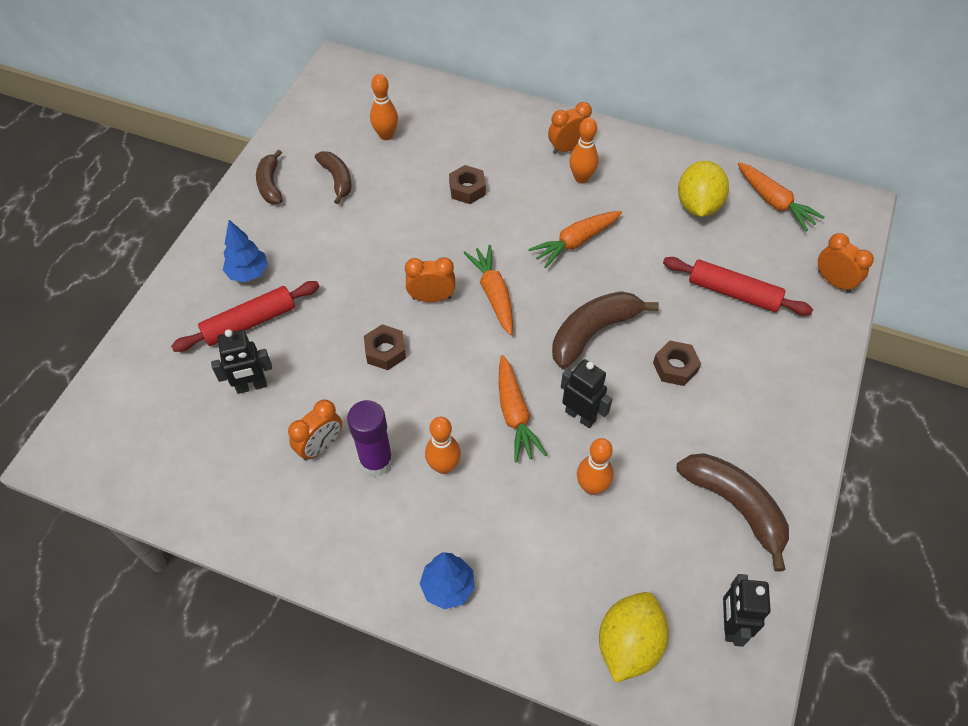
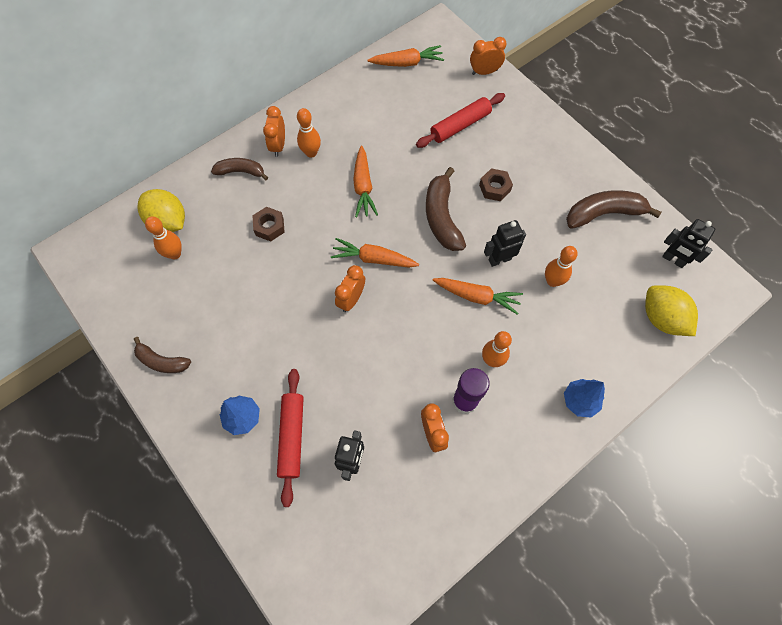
camera: 60 degrees left, 10 degrees up
brown banana [315,151,352,204] -> brown banana moved to [211,158,268,180]
brown nut [364,324,406,370] -> none
yellow lemon [678,161,729,217] -> yellow lemon moved to [137,189,185,232]

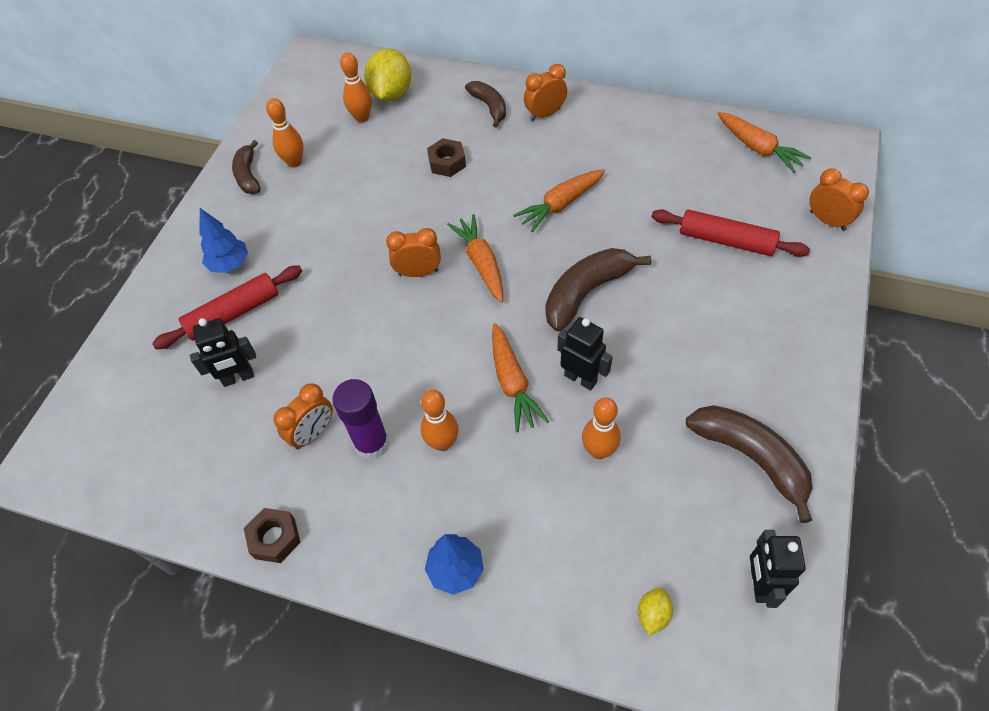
camera: 60 degrees right, 10 degrees down
orange bowling pin [297,108,321,158] -> orange bowling pin moved to [266,98,303,168]
brown nut [479,168,513,201] -> brown nut moved to [244,508,301,563]
yellow lemon [645,285,698,336] -> yellow lemon [638,587,673,636], size x0.48

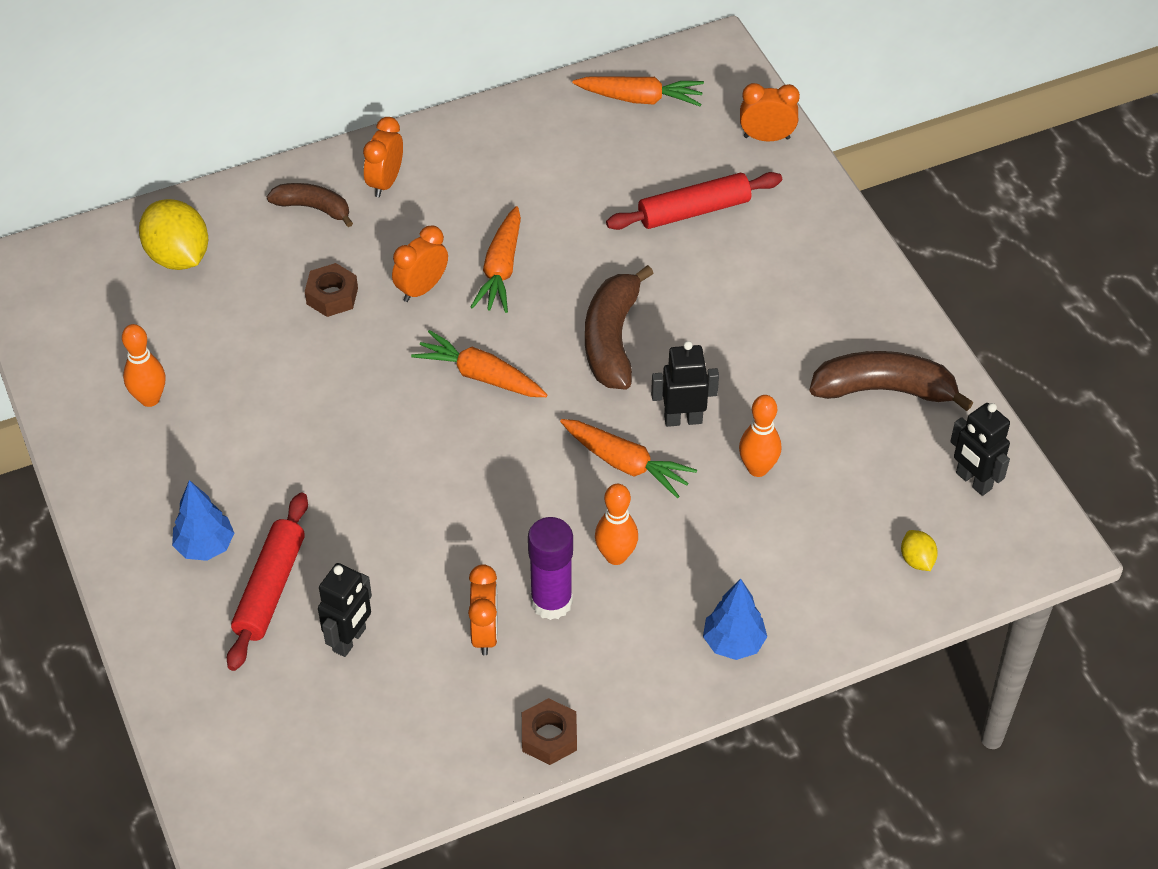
camera: 45 degrees left, 5 degrees down
brown banana [232,140,261,194] -> none
orange bowling pin [340,52,372,123] -> none
orange clock [386,228,441,277] -> orange clock moved to [392,226,448,302]

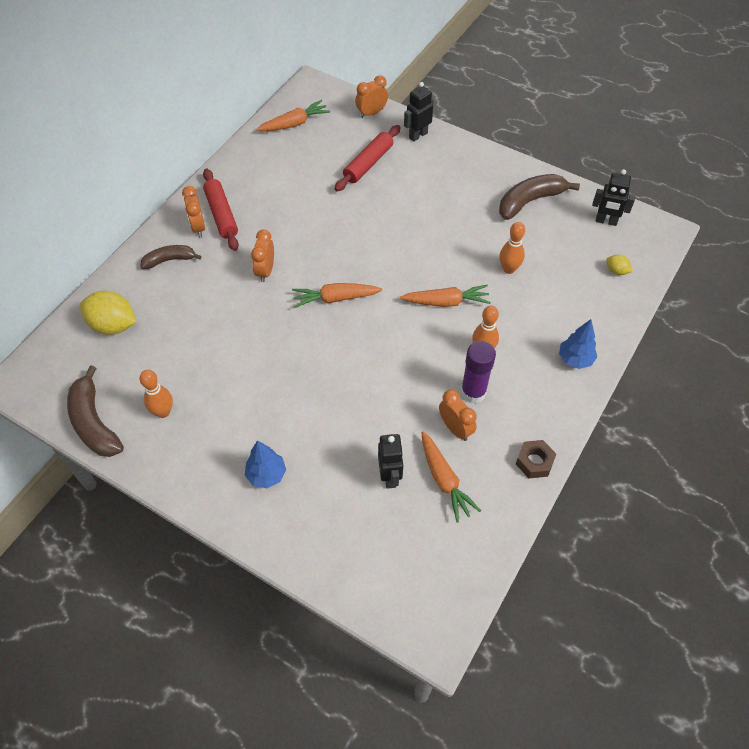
camera: 35 degrees left, 5 degrees up
red rolling pin [227,493,308,671] -> red rolling pin moved to [203,169,239,251]
brown nut [305,263,358,317] -> none
orange carrot [471,206,521,313] -> orange carrot moved to [421,432,481,523]
brown banana [585,265,654,389] -> brown banana moved to [67,365,124,457]
black robot [651,341,719,427] -> black robot moved to [404,82,434,142]

